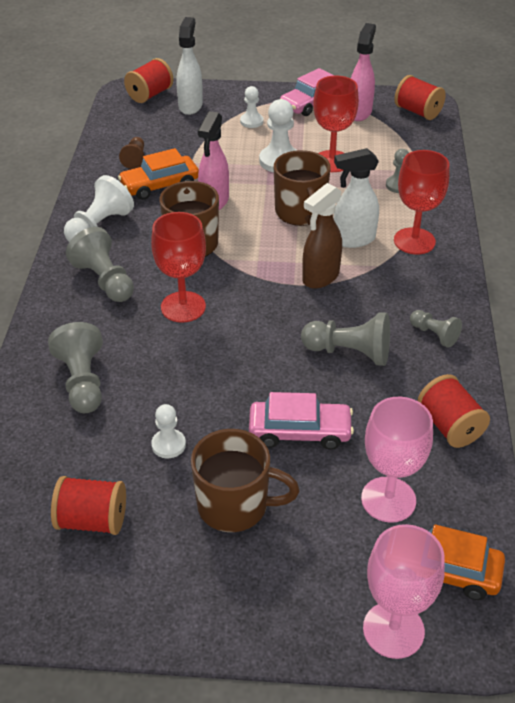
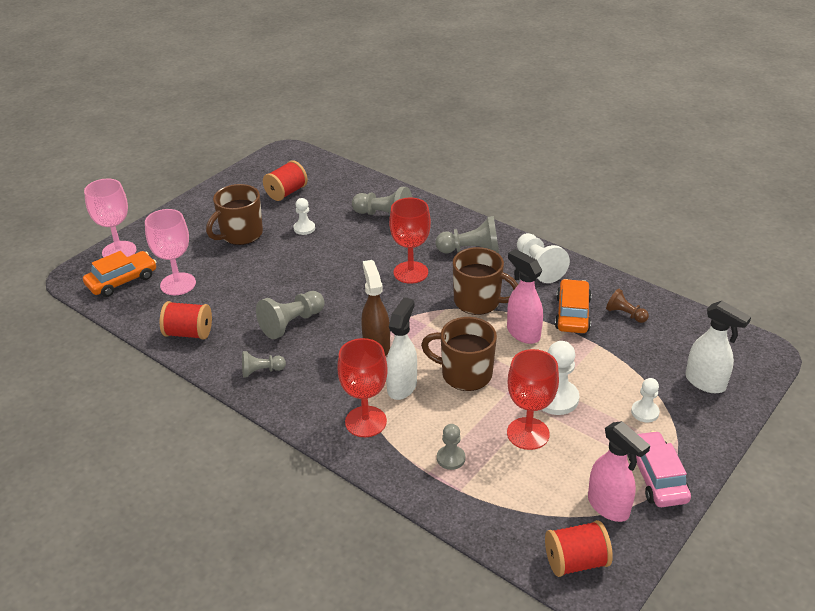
camera: 125 degrees right, 5 degrees down
red spool [124,58,173,103] -> none
pink car [249,392,354,450] -> none

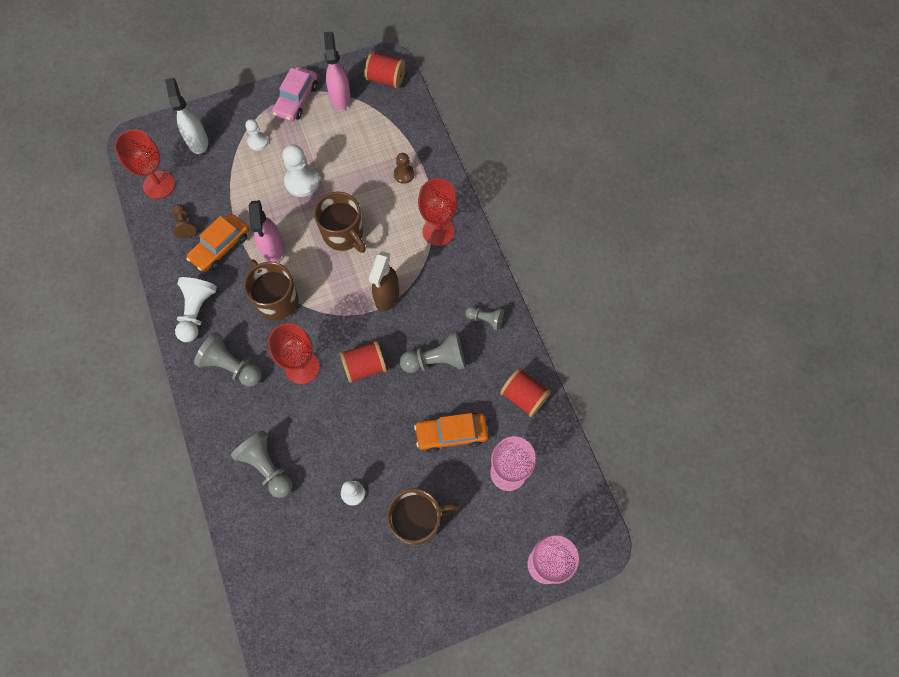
camera: 150 degrees left, 30 degrees up
orange car [83,251,156,297] -> orange car moved to [414,413,488,453]
red spool [263,160,308,201] -> red spool moved to [340,341,387,383]
white spray bottle [386,297,417,400] -> none
grey pawn [437,424,465,470] -> brown pawn [394,153,414,184]
red goblet [507,349,559,450] -> red goblet moved to [114,129,175,199]

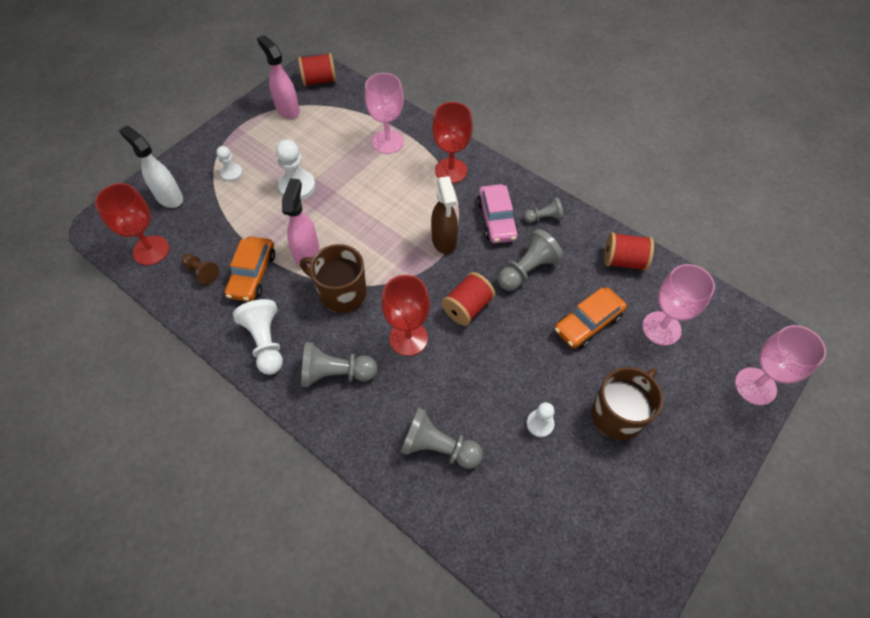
camera: 30 degrees left, 10 degrees down
pink spray bottle [249,200,284,262] -> pink spray bottle turned 135 degrees counterclockwise [282,178,319,266]
pink car [272,67,318,122] -> pink car moved to [477,184,519,243]
brown mug [314,192,366,253] -> none
brown pawn [394,153,414,184] -> pink goblet [365,73,404,154]

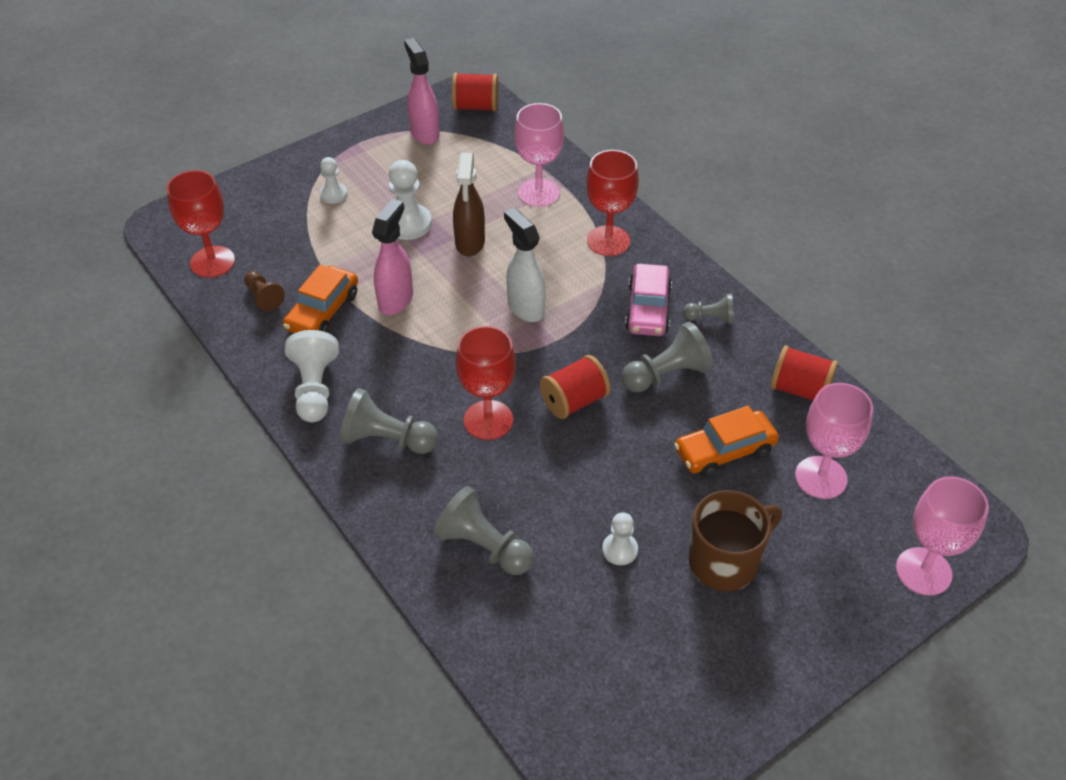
camera: 15 degrees right, 10 degrees down
white spray bottle [119,125,183,208] -> white spray bottle moved to [504,208,546,322]
brown mug [300,244,367,313] -> none
brown spray bottle [431,176,458,254] -> brown spray bottle moved to [453,153,485,256]

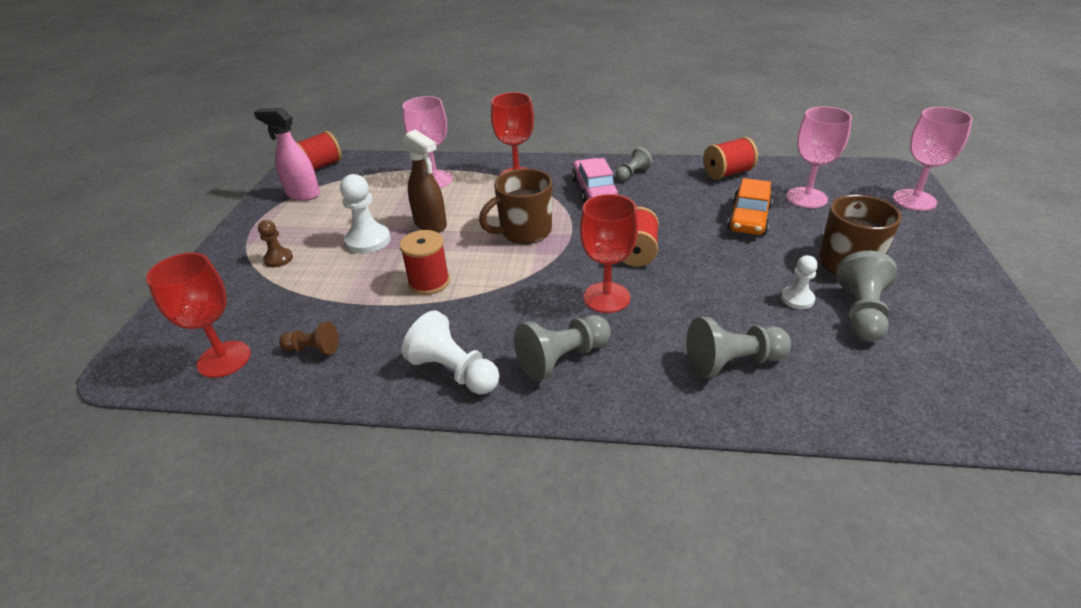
camera: 45 degrees left, 10 degrees down
orange car [283,265,358,333] -> none
white pawn [319,157,347,204] -> brown pawn [258,220,293,267]
pink spray bottle [372,199,413,315] -> red spool [399,230,450,295]
white spray bottle [504,208,546,322] -> brown mug [479,169,552,244]
grey pawn [621,322,713,393] -> grey pawn moved to [837,251,897,342]
pink car [625,264,672,336] -> pink car turned 150 degrees counterclockwise [572,158,618,203]

